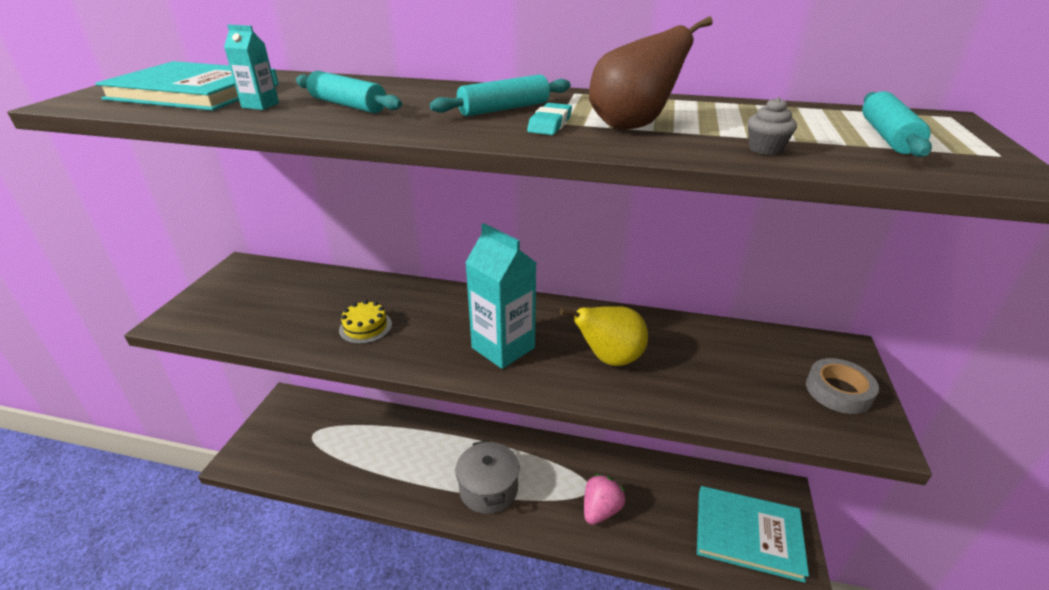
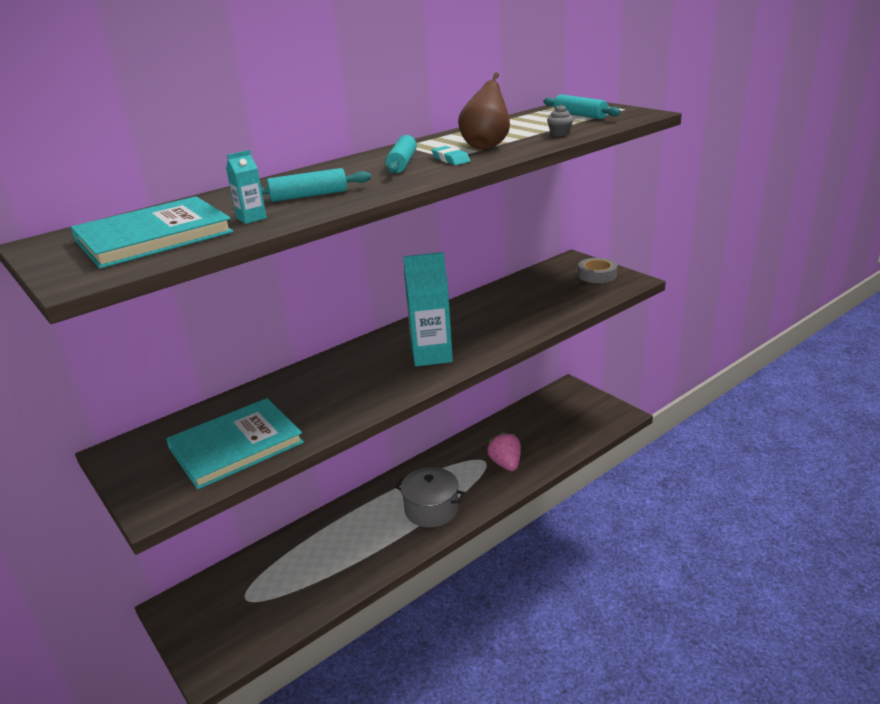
camera: 50 degrees left, 5 degrees down
yellow cake [339,300,392,344] -> none
yellow pear [560,306,648,366] -> none
turquoise book [697,486,809,583] -> turquoise book moved to [166,398,304,490]

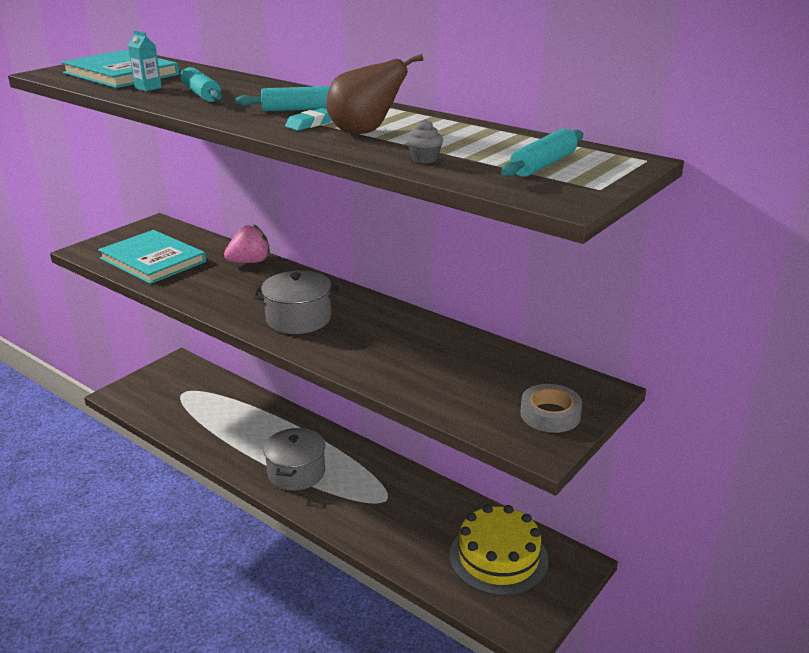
camera: 75 degrees right, 0 degrees up
turquoise carton [403,252,453,366] -> grey pot [253,270,339,334]
pink strawberry [487,432,521,471] -> pink strawberry moved to [224,225,270,263]
none -> yellow cake [450,505,548,596]

